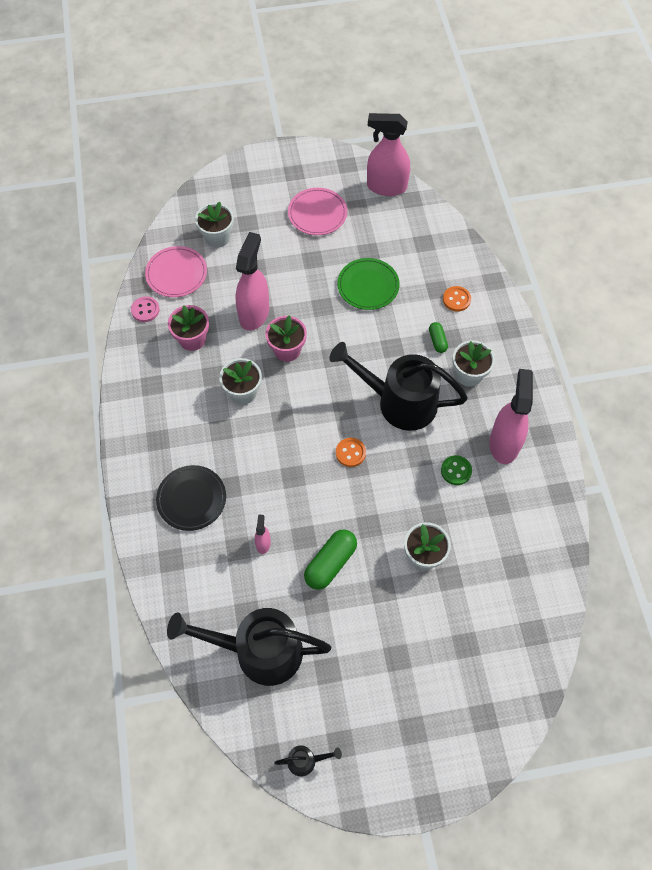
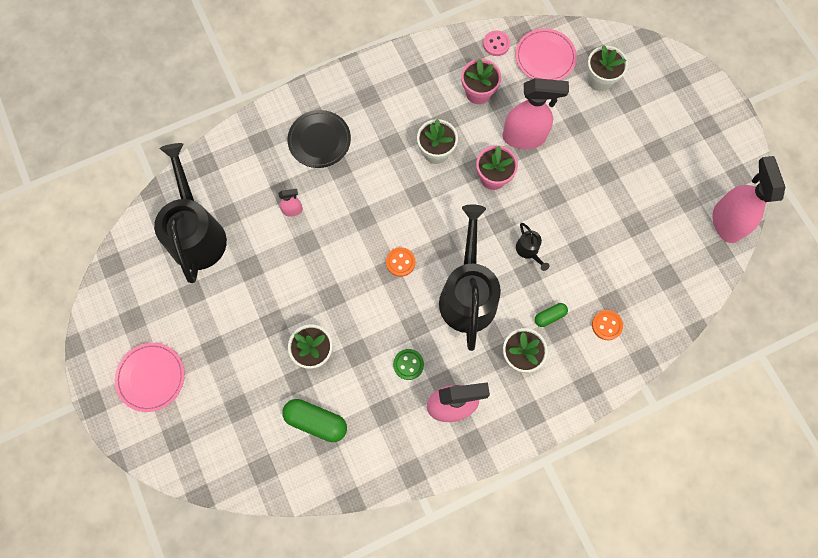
camera: 75 degrees right, 10 degrees up
black watering can [274,745,342,777] -> black watering can moved to [516,223,549,271]
pink plate [288,188,347,235] -> pink plate moved to [115,343,185,412]
green capsule [304,529,357,590] -> green capsule moved to [282,399,347,442]
green plate [337,258,400,310] -> none

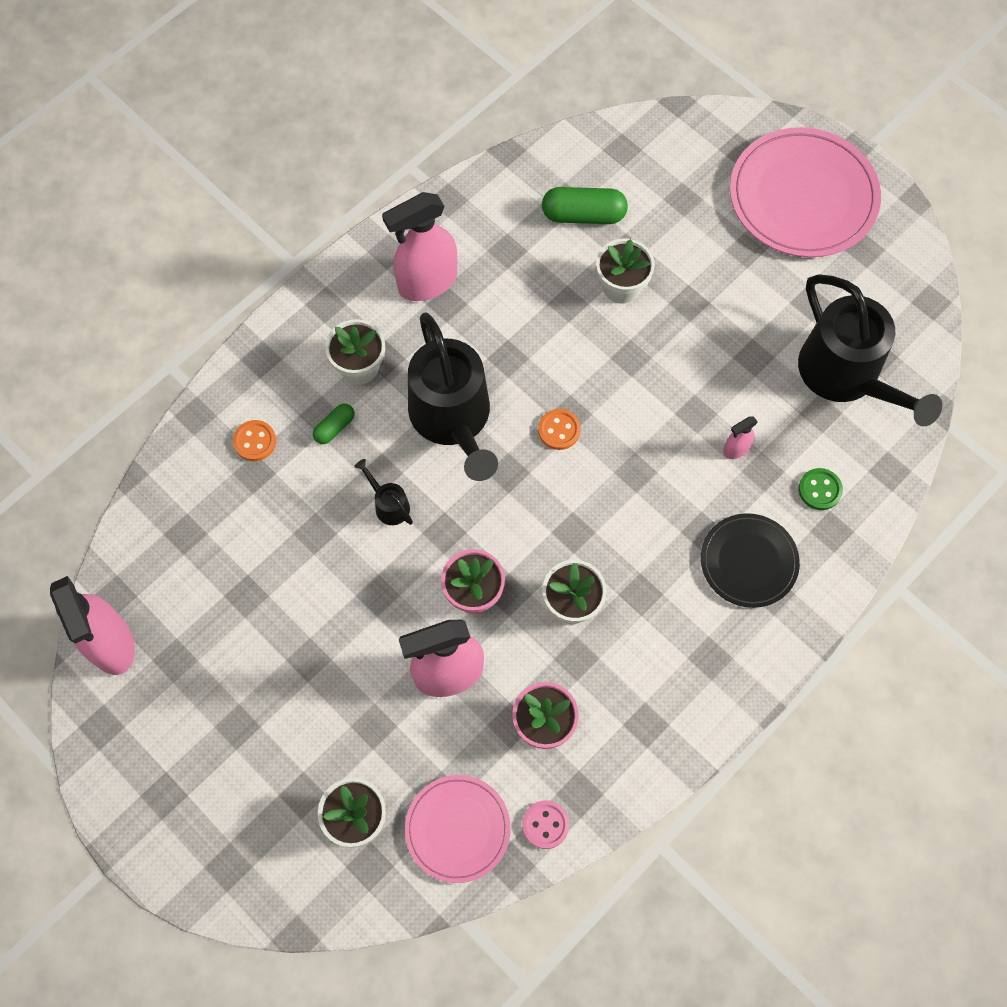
camera: 160 degrees right, 5 degrees down
pink plate [115,343,185,412] -> pink plate [730,127,881,257], size x1.69
green button [393,349,424,380] -> green button moved to [799,468,843,510]

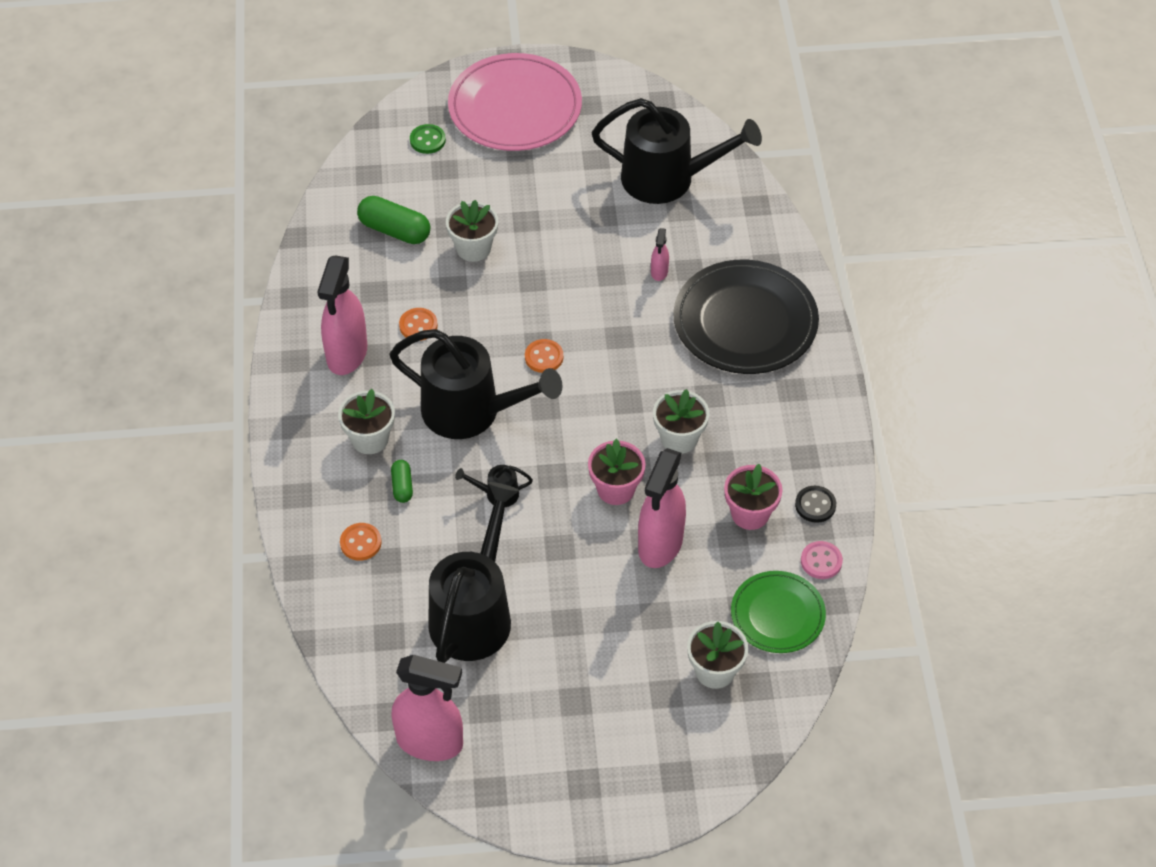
camera: 50 degrees left, 15 degrees down
pink plate [405,775,511,883] -> green plate [731,571,826,653]
green capsule [542,187,628,224] -> green capsule turned 75 degrees clockwise [357,196,430,244]
black plate [701,513,800,608] -> black plate [673,260,819,374], size x1.69
green button [799,468,843,510] -> green button moved to [410,124,446,154]
none -> orange button [399,308,438,341]
none -> black watering can [428,482,520,663]
none -> black button [795,486,836,523]

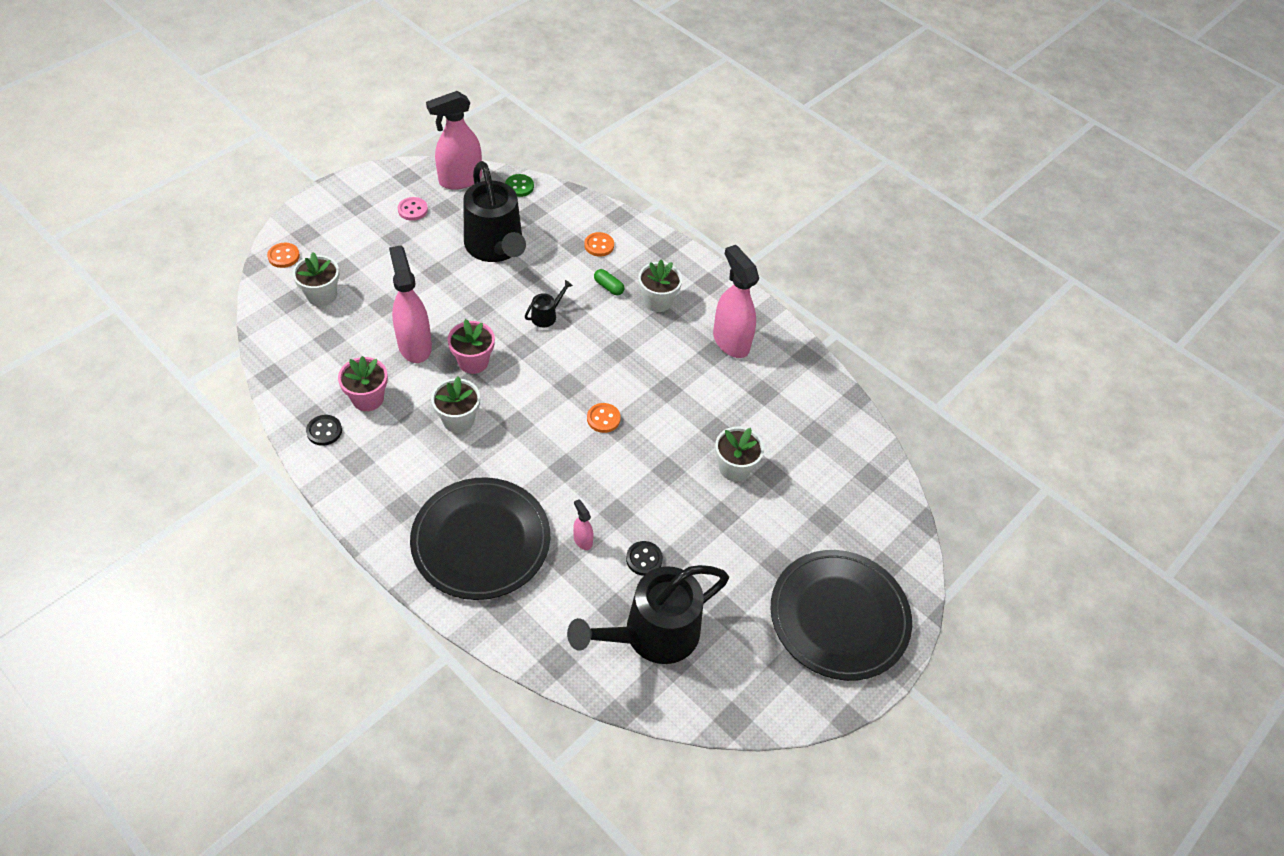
camera: 135 degrees right, 0 degrees up
green capsule [357,196,430,244] -> none
black watering can [389,329,562,439] -> none
orange button [399,308,438,341] -> orange button moved to [267,243,300,268]
green button [410,124,446,154] -> green button moved to [505,174,534,197]
pink plate [448,53,582,151] -> black plate [770,550,912,681]
green plate [731,571,826,653] -> none
pink button [801,541,843,579] -> pink button moved to [398,197,428,221]
none -> black button [626,541,663,576]

